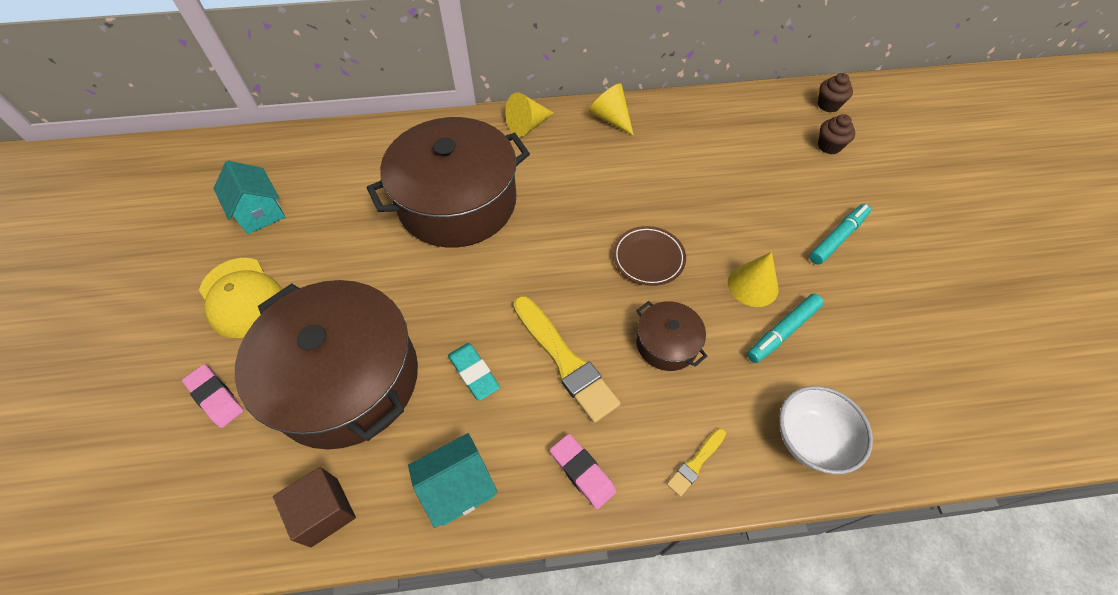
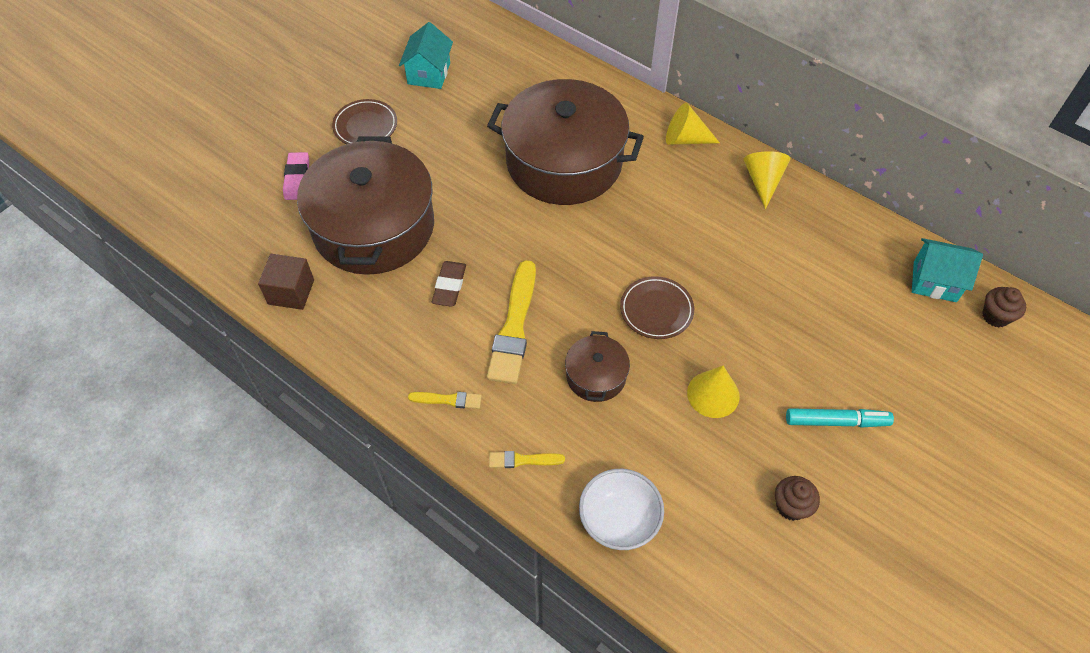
camera: 45 degrees right, 0 degrees up
yellow cap [199,258,282,338] -> brown plate [332,99,397,144]
turquoise house [408,433,497,528] -> turquoise house moved to [912,238,983,302]
turquoise eraser [448,343,500,401] -> brown eraser [432,261,466,307]
pink eraser [550,434,616,509] -> yellow brush [408,392,482,409]
turquoise marker [747,294,824,363] -> none
brown cupcake [818,114,855,154] -> brown cupcake moved to [775,476,820,521]

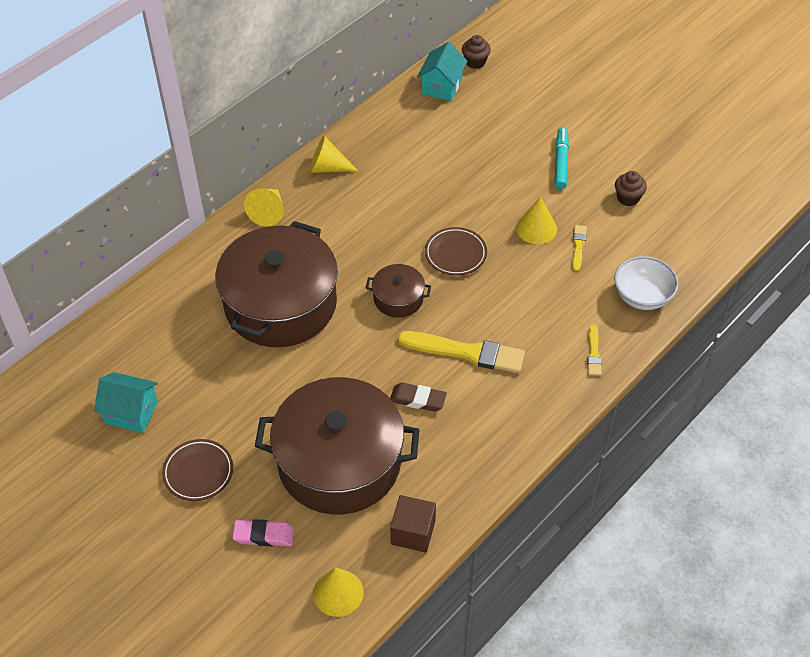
camera: 85 degrees left, 5 degrees down
yellow brush [408,392,482,409] -> yellow brush moved to [572,225,587,271]
brown pot [565,331,630,402] -> brown pot moved to [366,264,431,318]
none -> yellow cone [313,567,364,617]

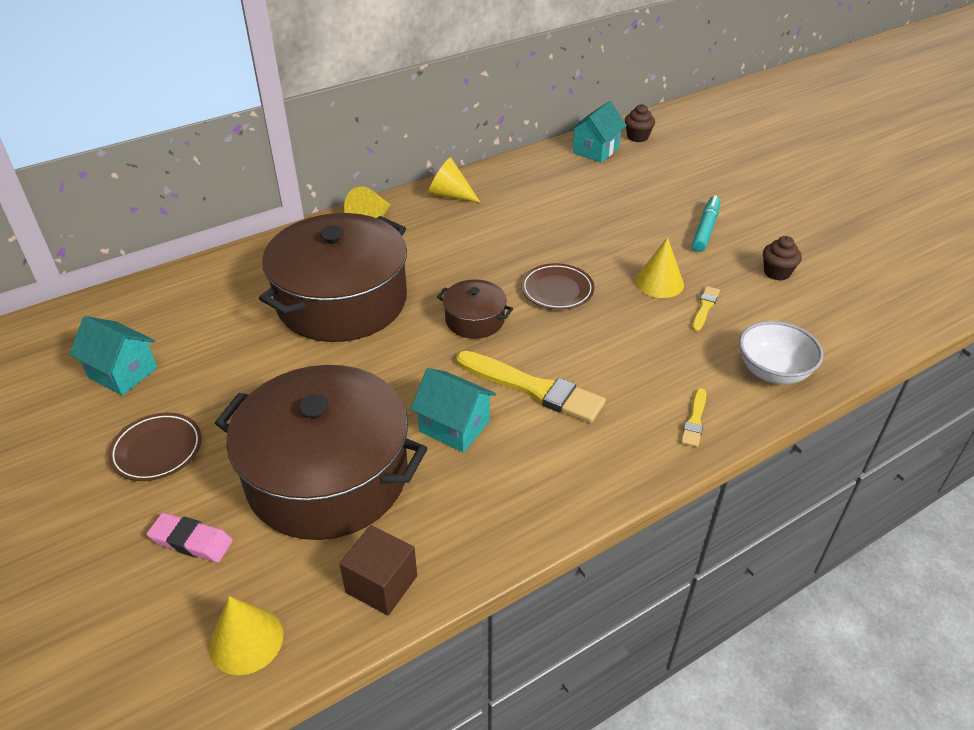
camera: 15 degrees right, 10 degrees down
brown eraser [390,382,447,412] -> turquoise house [410,368,496,452]

